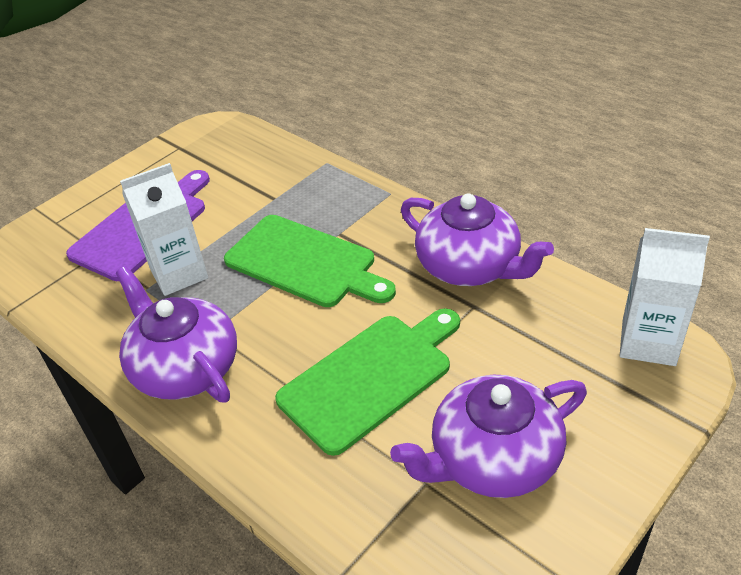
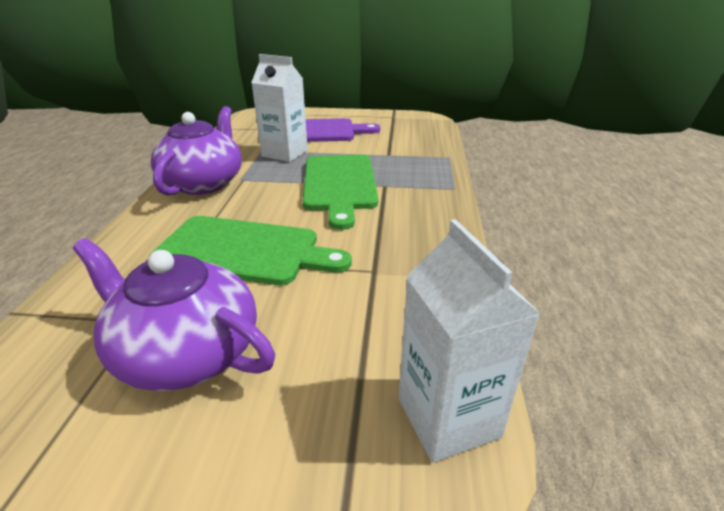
camera: 50 degrees right, 10 degrees down
purple teapot [401,194,554,286] -> none

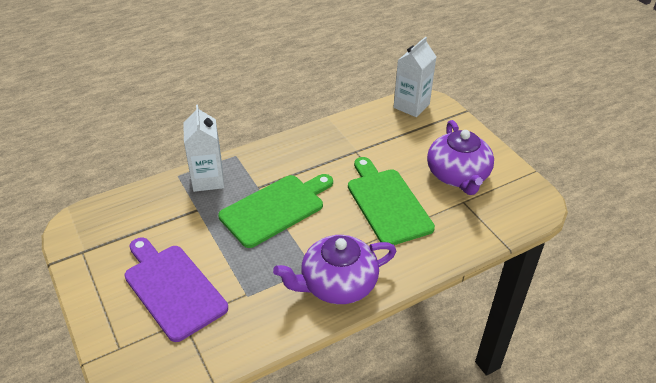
camera: 125 degrees left, 10 degrees up
white carton [251,54,308,162] -> white carton moved to [183,104,224,192]

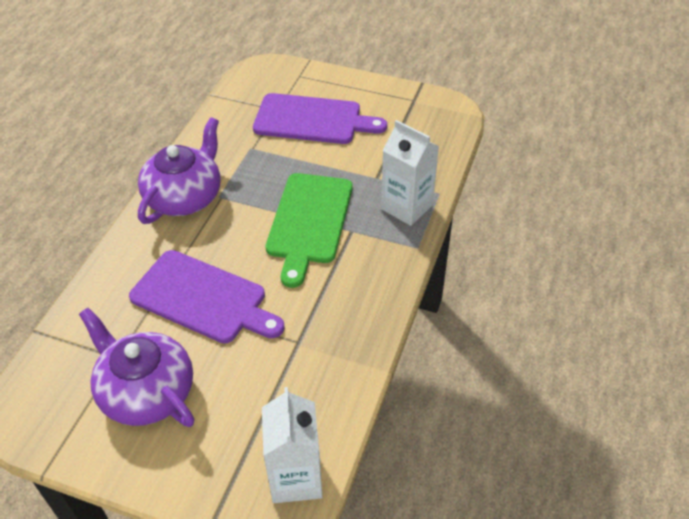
camera: 140 degrees right, 5 degrees up
green cutting board [348,157,435,245] -> purple cutting board [129,250,285,343]

